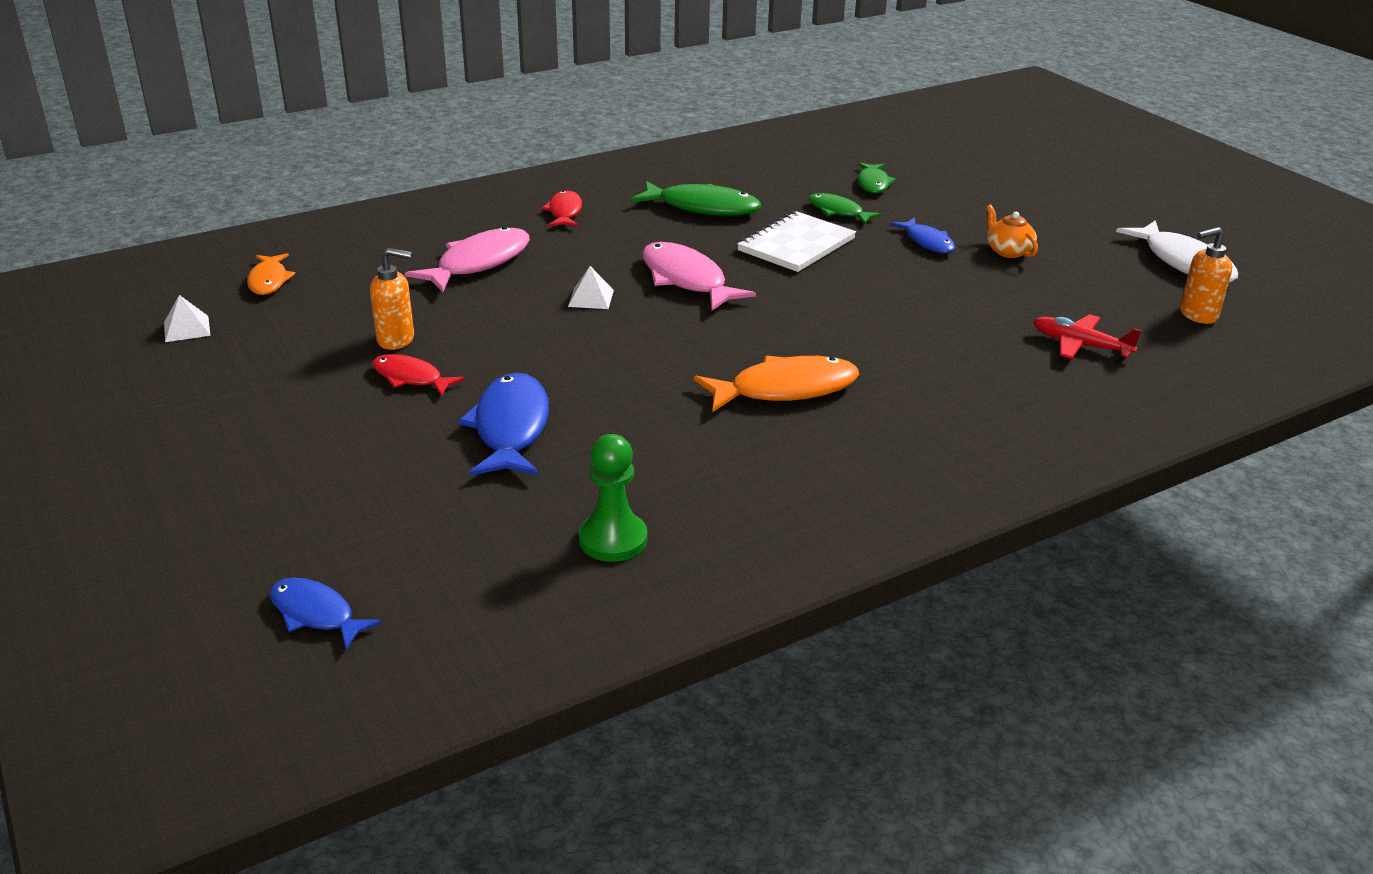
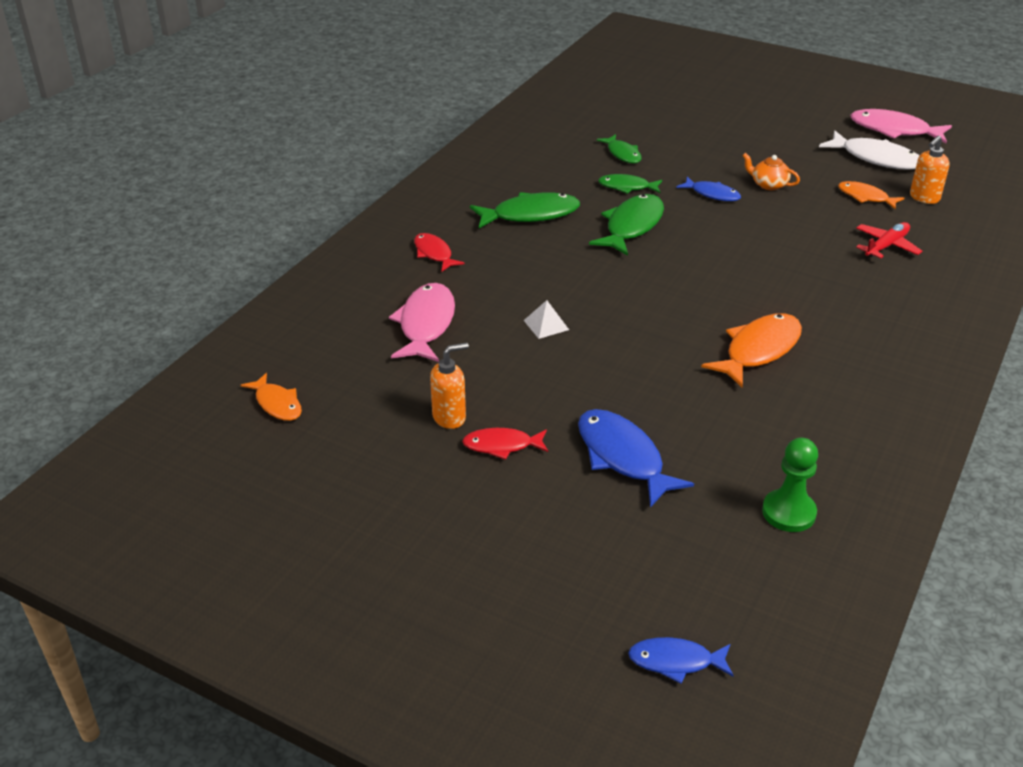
camera: 30 degrees left, 5 degrees up
white pyramid [164,295,210,342] -> none
pink fish [642,242,756,311] -> pink fish moved to [850,109,952,143]
white notebook [737,211,856,272] -> green fish [589,194,664,256]
red plane [1033,314,1142,359] -> red plane turned 135 degrees clockwise [856,222,922,258]
none -> orange fish [838,181,904,210]

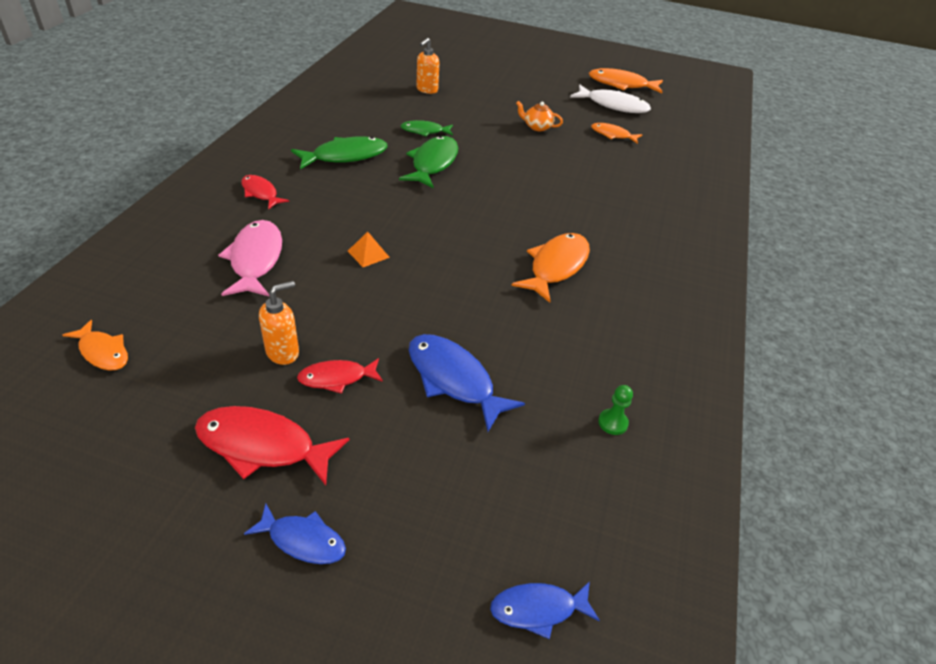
camera: 15 degrees left, 5 degrees up
white pyramid [524,300,569,339] -> orange pyramid [348,232,390,267]
green fish [597,134,642,164] -> none
blue fish [677,177,741,201] -> blue fish moved to [244,503,346,564]
green pawn [762,438,818,532] -> green pawn [598,385,633,435], size x0.60
pink fish [850,109,952,143] -> orange fish [589,68,663,93]
red plane [856,222,922,258] -> none
orange soap dispenser [910,136,950,204] -> orange soap dispenser moved to [417,38,440,94]
none -> red fish [195,406,349,486]

